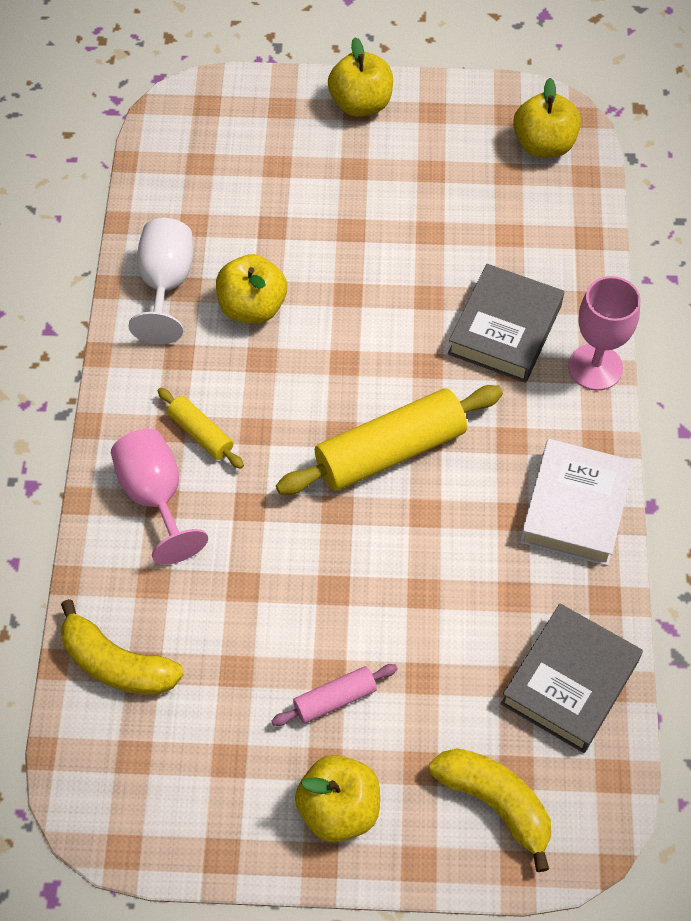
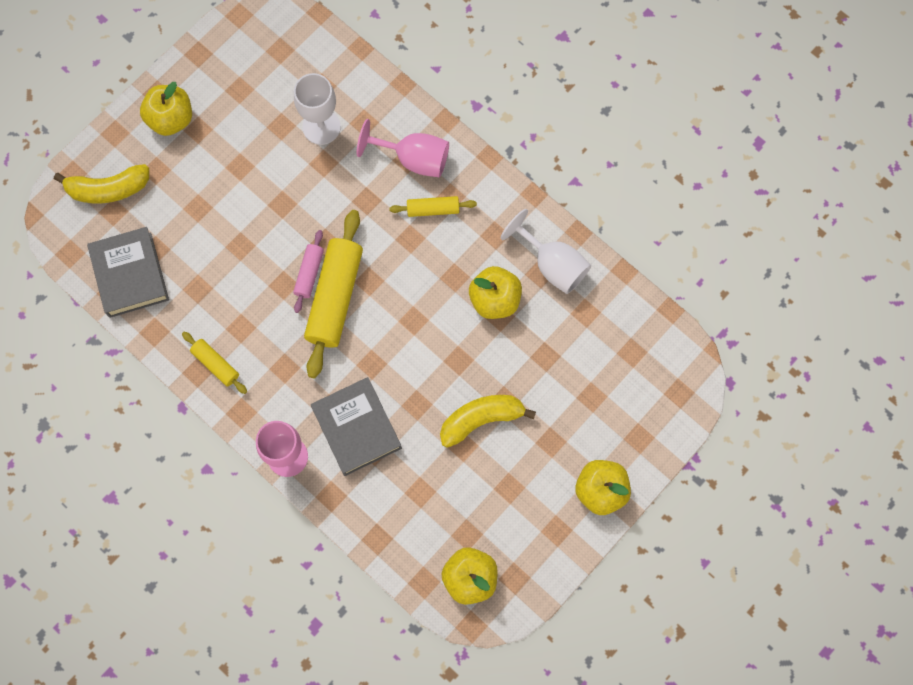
camera: 130 degrees right, 15 degrees up
yellow banana [61,599,184,695] -> yellow banana moved to [440,395,536,448]
pink rolling pin [272,664,398,726] -> pink rolling pin moved to [293,230,324,313]
white book [520,439,635,566] -> yellow rolling pin [182,332,247,394]
none -> white goblet [294,73,341,145]

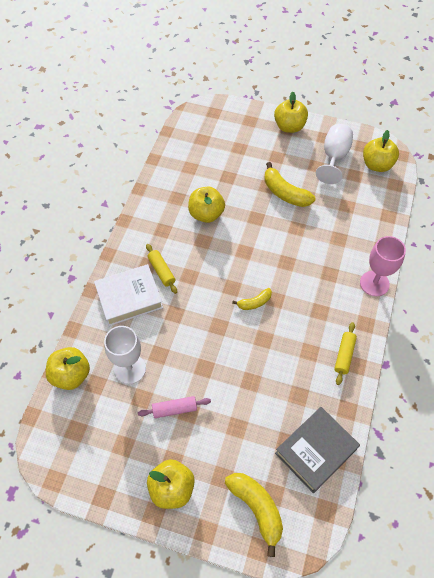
camera: 115 degrees left, 15 degrees down
pink rolling pin [293,230,324,313] -> pink rolling pin moved to [138,396,211,418]
yellow rolling pin [304,210,363,378] -> yellow banana [232,288,272,310]
grey book [311,377,402,476] -> none
pink goblet [357,119,449,178] -> white book [94,264,163,326]
white goblet [500,209,591,294] -> white goblet moved to [316,124,353,184]
none -> yellow apple [46,347,90,390]

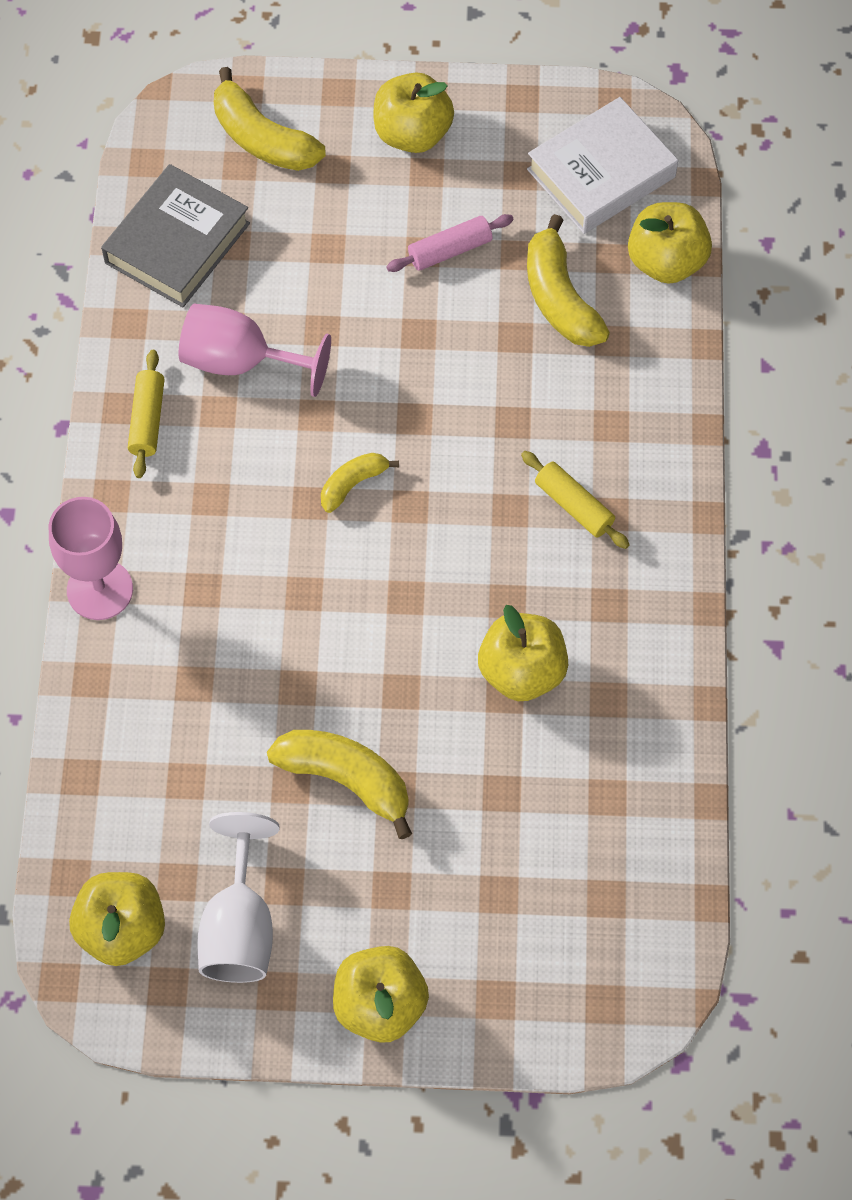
camera: 165 degrees right, 5 degrees up
white book [94,264,163,326] -> white book moved to [527,97,678,234]
white goblet [104,326,146,384] -> yellow banana [527,214,610,347]
none -> pink goblet [179,304,331,397]

